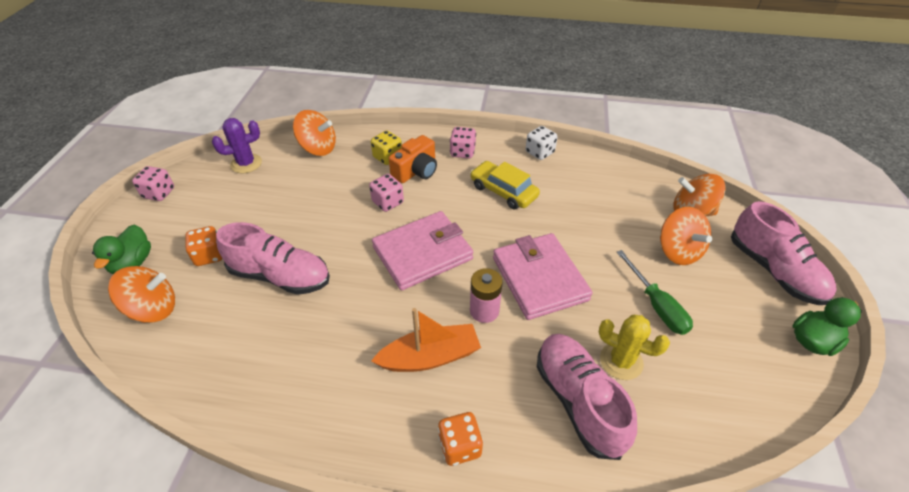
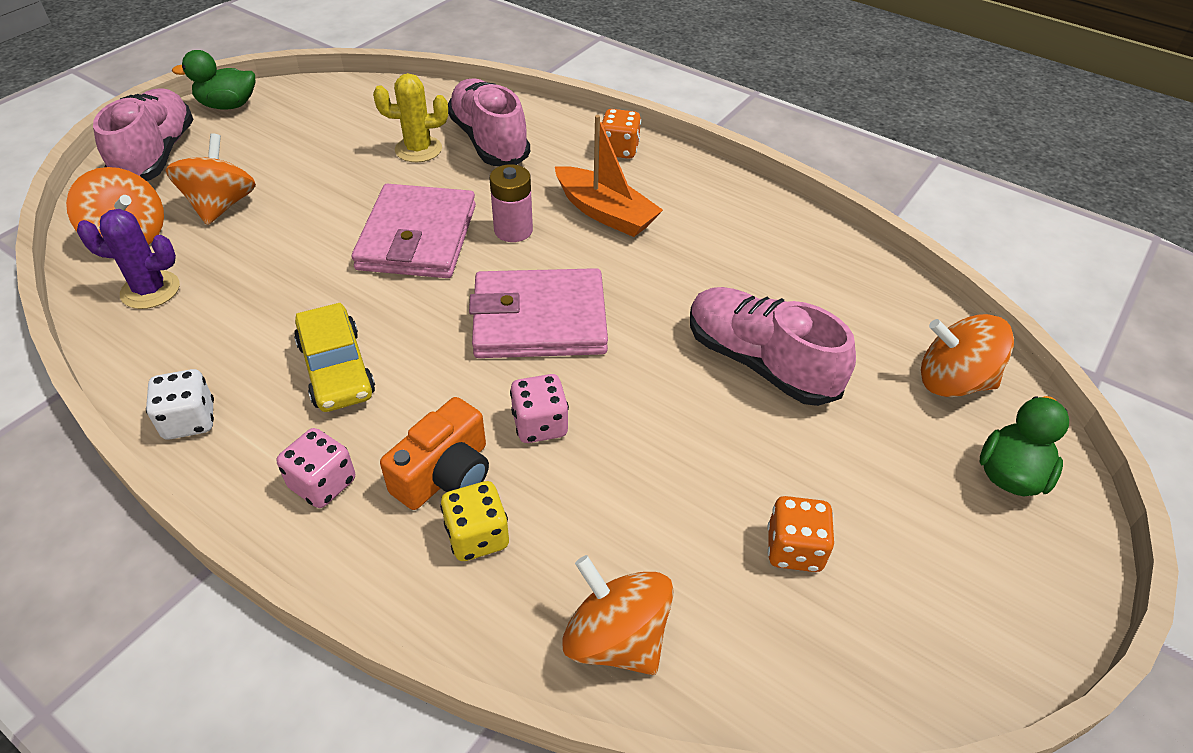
camera: 155 degrees left, 0 degrees up
pink dice [132,166,174,201] -> none
orange dice [185,226,222,266] -> orange dice moved to [768,496,834,572]
purple cactus [212,118,262,173] -> purple cactus moved to [77,209,180,309]
orange boat [371,308,481,372] -> orange boat turned 150 degrees counterclockwise [555,115,663,237]
orange camera [389,135,437,183] -> orange camera turned 150 degrees clockwise [380,397,489,510]
pink shoe [537,334,637,460] -> pink shoe turned 150 degrees clockwise [448,78,530,166]
yellow cactus [599,315,670,380] -> yellow cactus turned 60 degrees counterclockwise [373,73,448,162]
green screwdriver [617,250,693,335] -> none

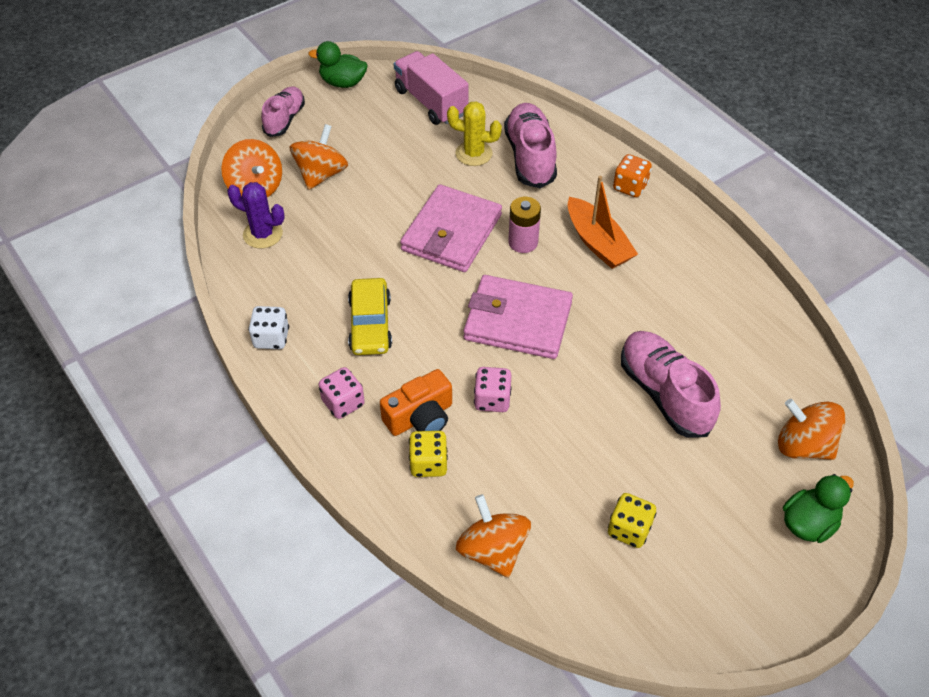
camera: 20 degrees right, 5 degrees up
pink shoe [93,88,193,181] -> pink shoe [261,87,305,137], size x0.64
orange dice [768,496,834,572] -> yellow dice [608,493,656,548]
none -> pink truck [394,51,468,125]

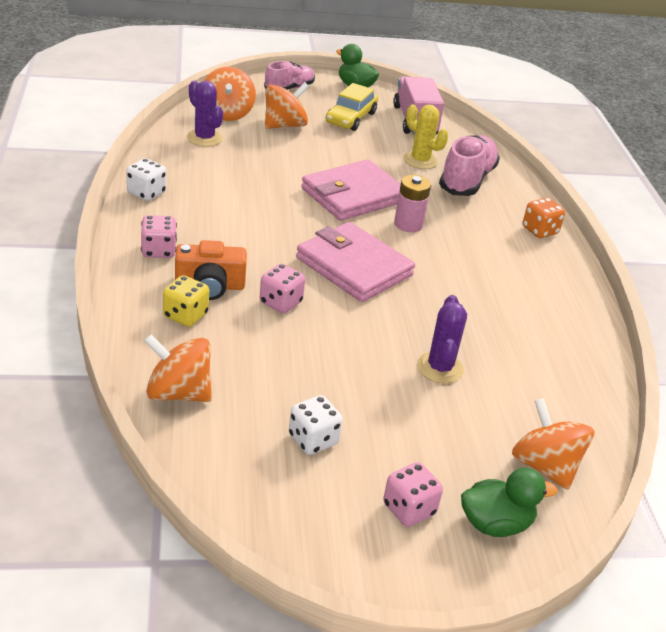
camera: 25 degrees right, 15 degrees down
yellow car [348,278,392,355] -> yellow car moved to [325,83,378,131]
orange spinning top [456,494,531,578] -> orange spinning top turned 75 degrees counterclockwise [144,335,212,402]
orange boat [568,176,638,269] -> none
yellow dice [608,493,656,548] -> white dice [289,395,343,455]
pink shoe [621,331,721,438] -> purple cactus [417,295,467,384]
none -> pink dice [383,462,443,527]

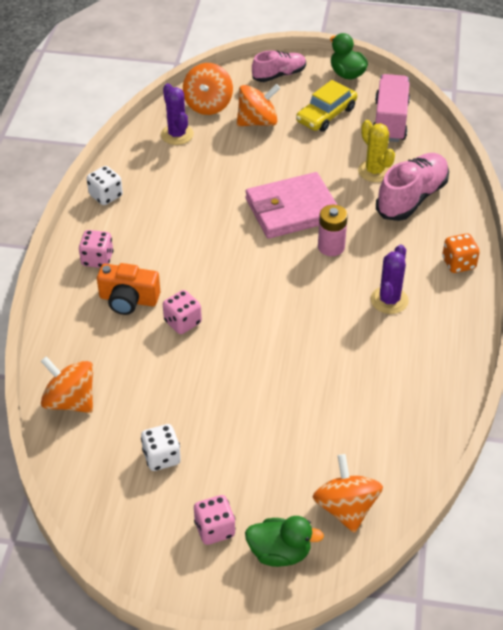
camera: 20 degrees right, 10 degrees up
yellow dice [163,275,209,327] -> none
pink wallet [296,222,415,302] -> none
purple cactus [417,295,467,384] -> purple cactus moved to [371,245,409,314]

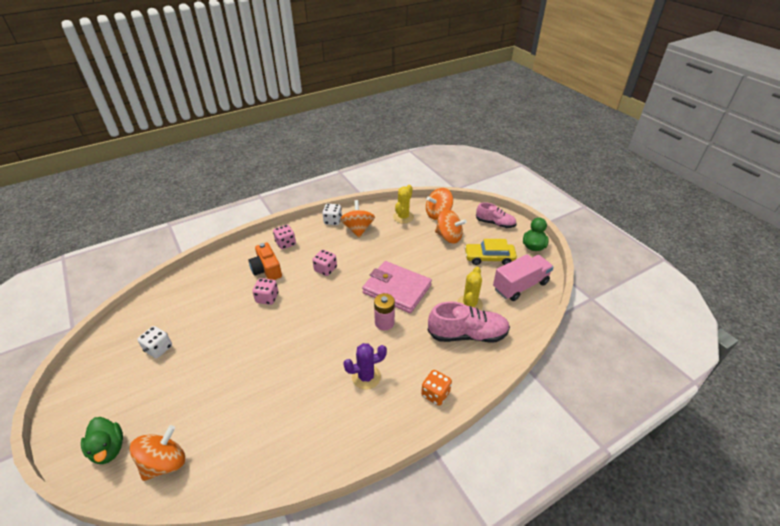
camera: 50 degrees right, 5 degrees down
orange spinning top [41,356,93,413] -> orange spinning top moved to [340,200,375,238]
purple cactus [161,83,194,145] -> yellow cactus [393,185,414,224]
pink dice [194,495,236,545] -> pink dice moved to [312,250,337,276]

